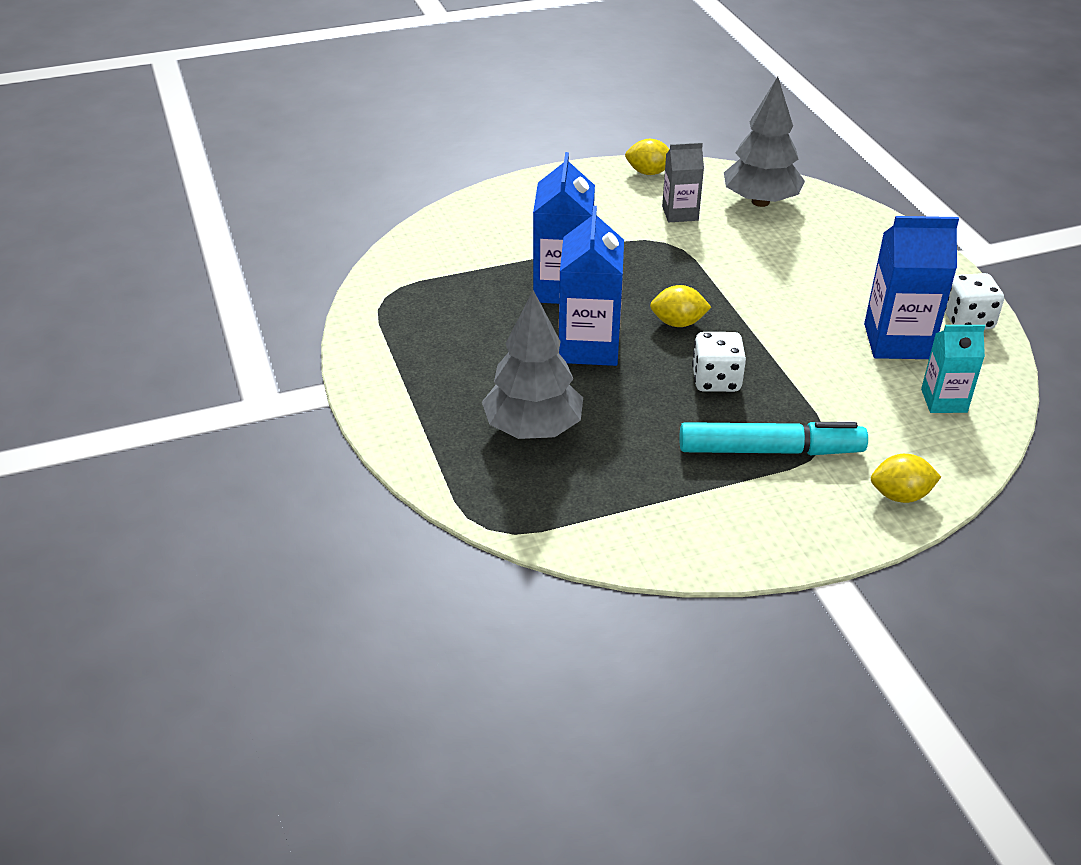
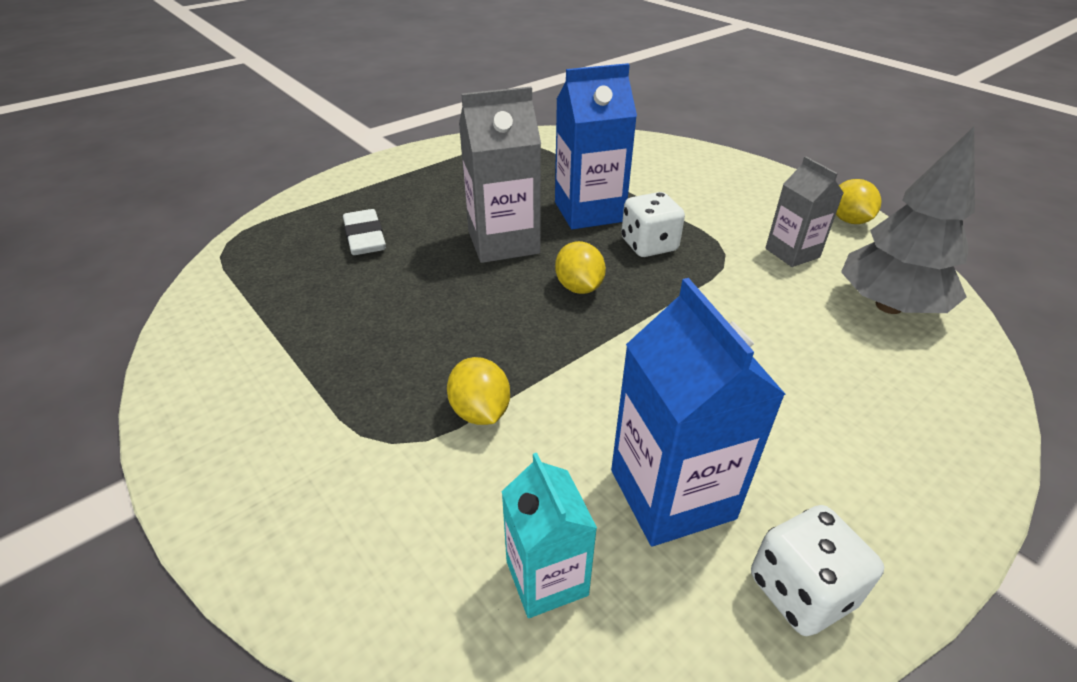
camera: 70 degrees right, 0 degrees up
grey tree [482,290,583,439] -> white eraser [343,209,386,255]
blue carton [559,206,624,366] -> grey carton [459,87,541,263]
turquoise marker [680,422,868,455] -> none
white dice [692,332,746,392] -> white dice moved to [621,192,685,257]
yellow lemon [871,454,941,503] -> yellow lemon moved to [447,357,510,425]

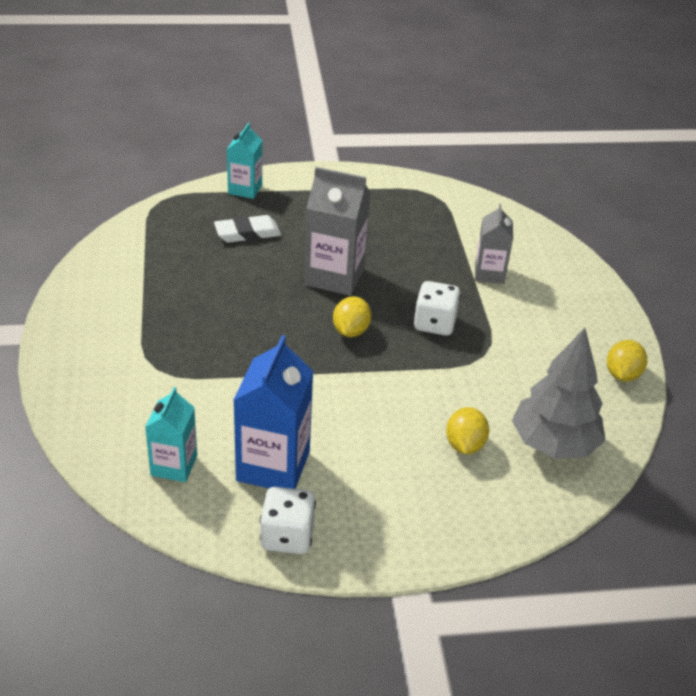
camera: 30 degrees right, 0 degrees up
white eraser [343,209,386,255] -> white eraser turned 60 degrees clockwise [214,215,281,243]
yellow lemon [447,357,510,425] -> yellow lemon moved to [446,407,489,454]
blue carton [555,63,637,229] -> none
grey carton [765,157,844,267] -> grey carton moved to [475,204,513,284]
none -> turquoise carton [227,123,262,199]

